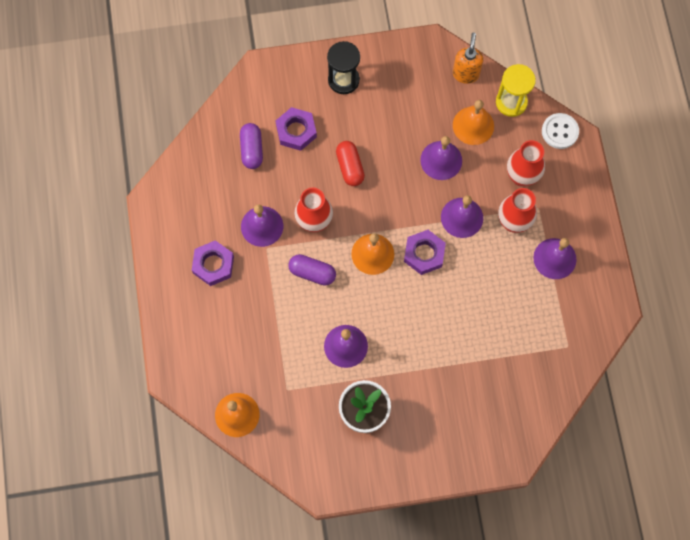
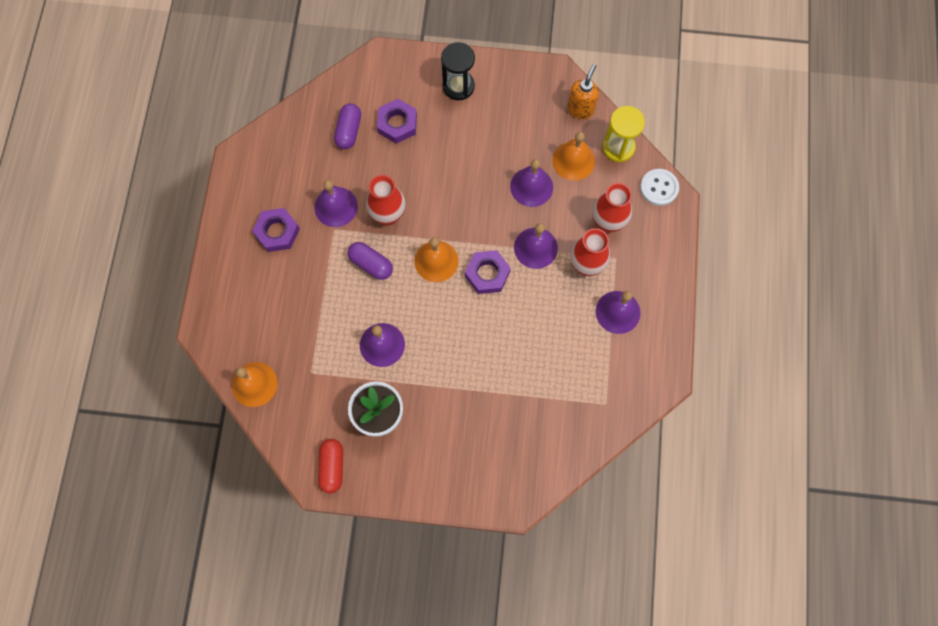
camera: 15 degrees right, 0 degrees up
red capsule [336,141,365,186] -> red capsule moved to [318,439,343,493]

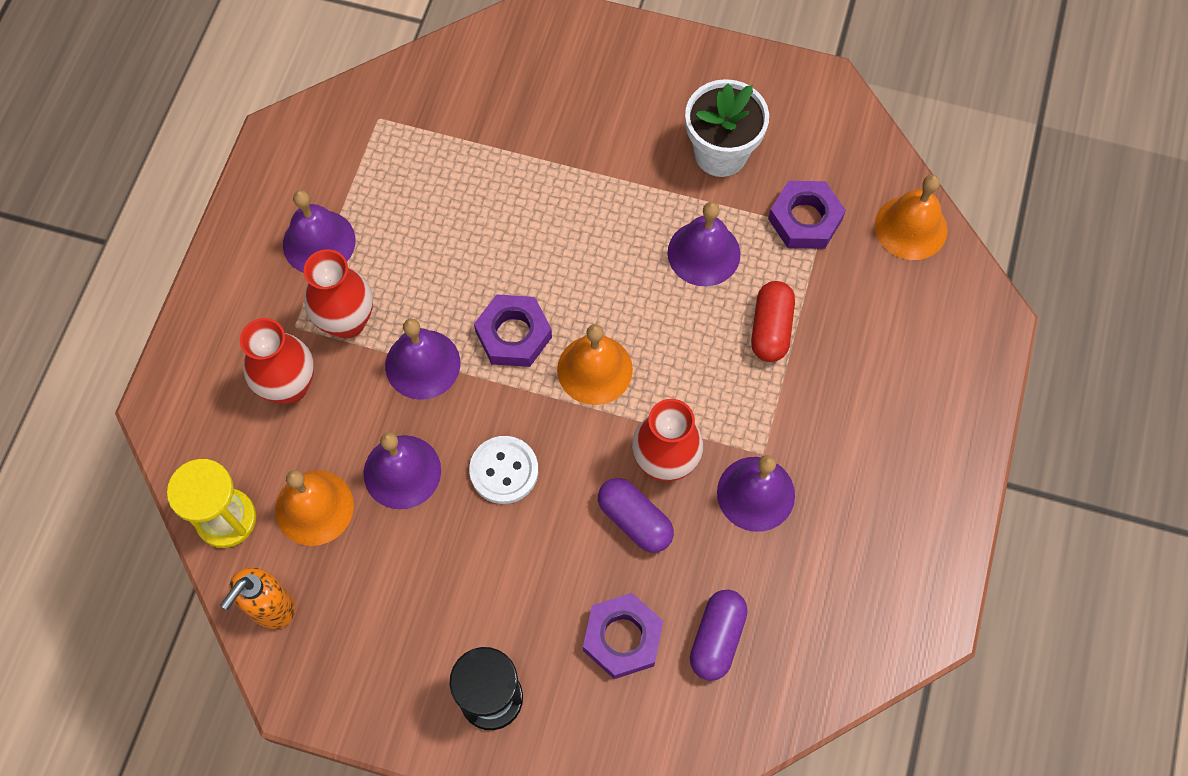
camera: 170 degrees left, 5 degrees down
purple nut [252,208,300,252] -> purple nut moved to [768,181,846,249]
red capsule [318,439,343,493] -> red capsule moved to [751,281,795,362]
purple capsule [348,242,393,280] -> purple capsule moved to [598,478,674,553]
white button [640,169,679,206] -> white button moved to [469,436,538,504]

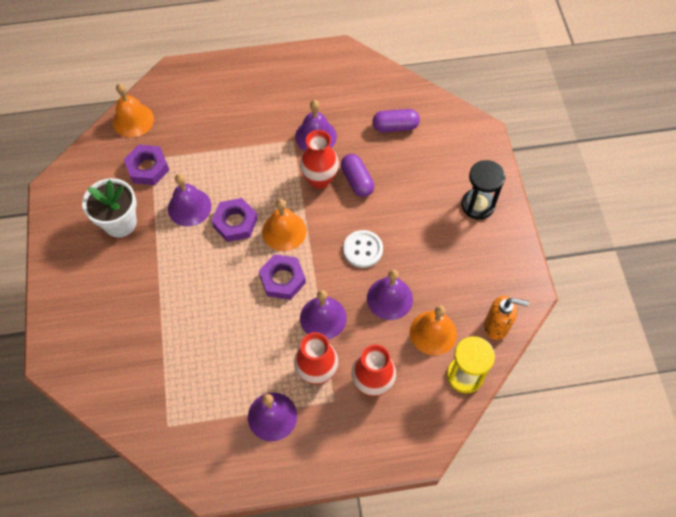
camera: 115 degrees left, 5 degrees down
purple nut [583,593,663,679] -> purple nut moved to [211,198,258,242]
purple capsule [598,478,674,553] -> purple capsule turned 45 degrees counterclockwise [341,154,374,197]
red capsule [751,281,795,362] -> none

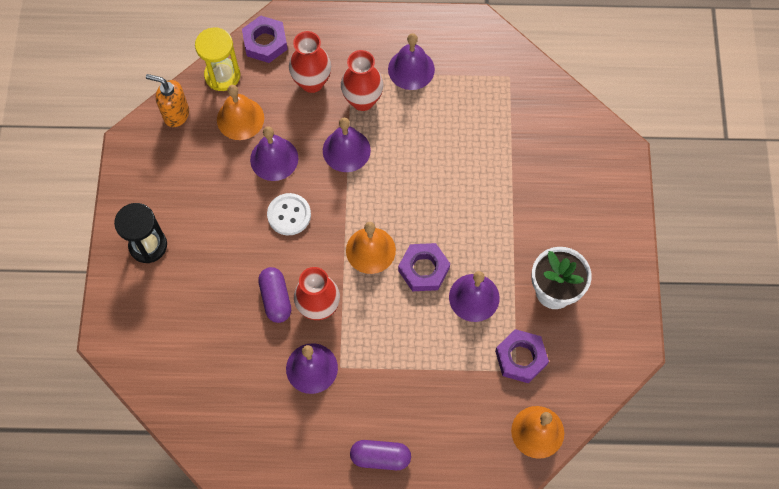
camera: 170 degrees left, 5 degrees up
purple nut [259,254,306,300] -> purple nut moved to [242,15,288,63]
purple capsule [373,109,420,132] -> purple capsule moved to [350,440,411,470]

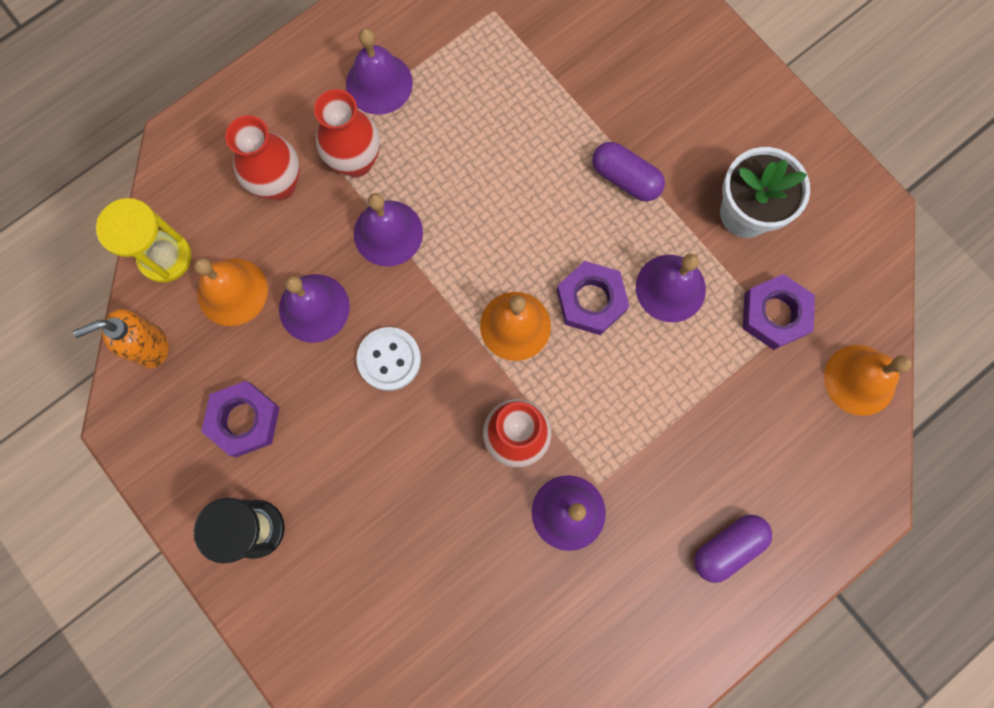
camera: 40 degrees left, 10 degrees up
purple nut [242,15,288,63] -> purple nut moved to [201,381,280,457]
purple capsule [258,267,291,323] -> purple capsule moved to [592,142,665,201]

